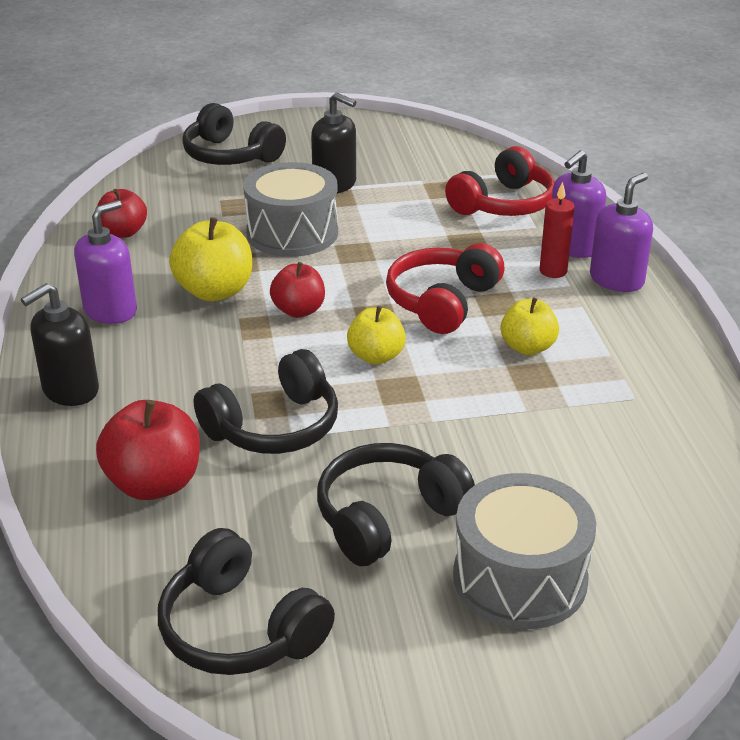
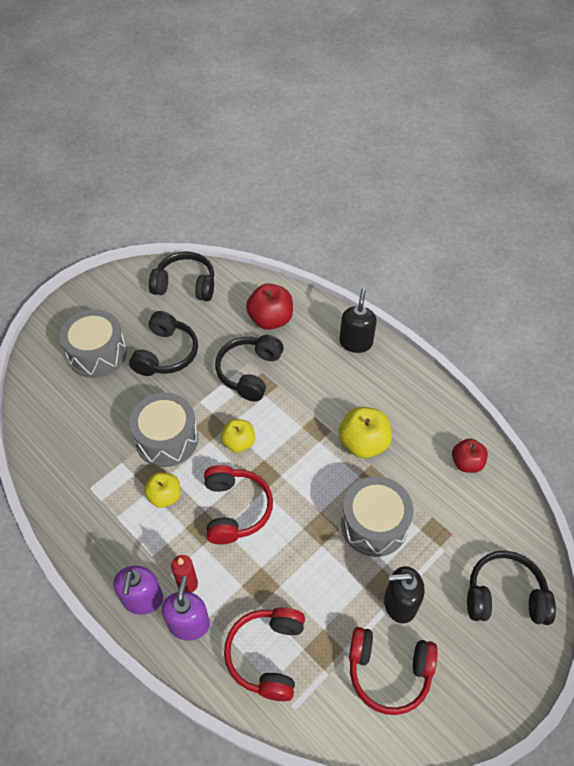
camera: 145 degrees right, 20 degrees up
purple soap dispenser [74,200,137,324] -> none
red apple [270,262,325,318] -> none
none -> grey drum [129,393,198,467]
none -> red headphones [349,627,438,715]

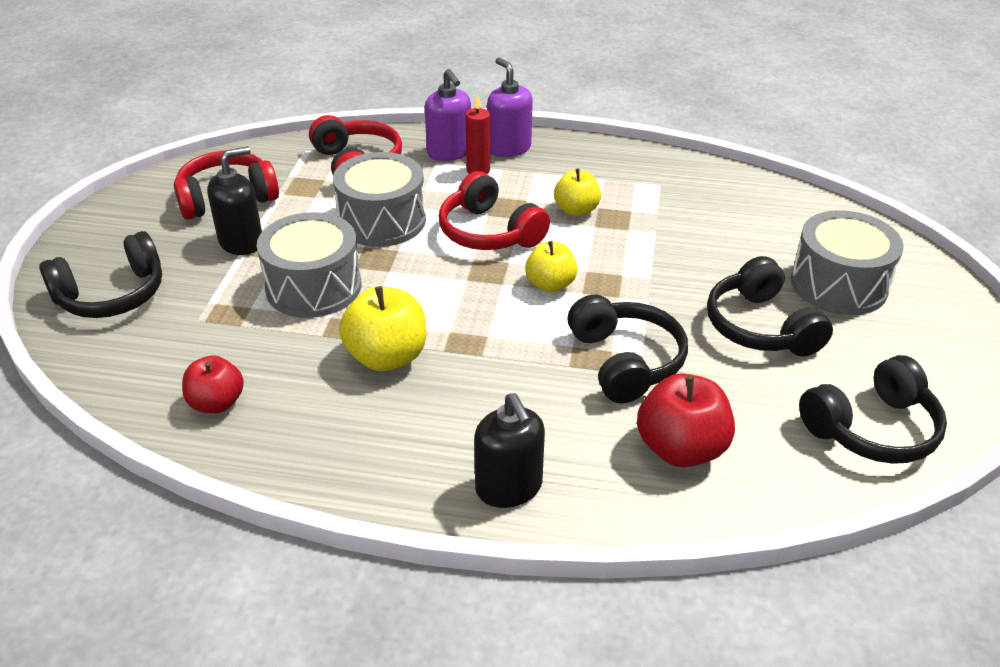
camera: 145 degrees right, 15 degrees down
grey drum [129,393,198,467] -> grey drum moved to [333,152,426,247]

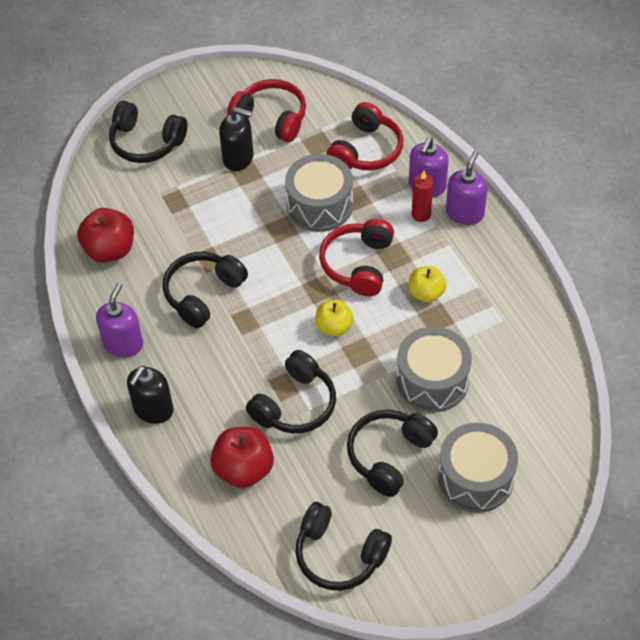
camera: 55 degrees right, 15 degrees up
red apple [182,355,244,413] -> red apple [77,208,134,263], size x1.52
grey drum [257,212,361,318] -> grey drum moved to [397,327,472,412]
yellow apple [339,286,426,371] -> black headphones [163,252,248,328]
none -> purple soap dispenser [96,283,143,357]

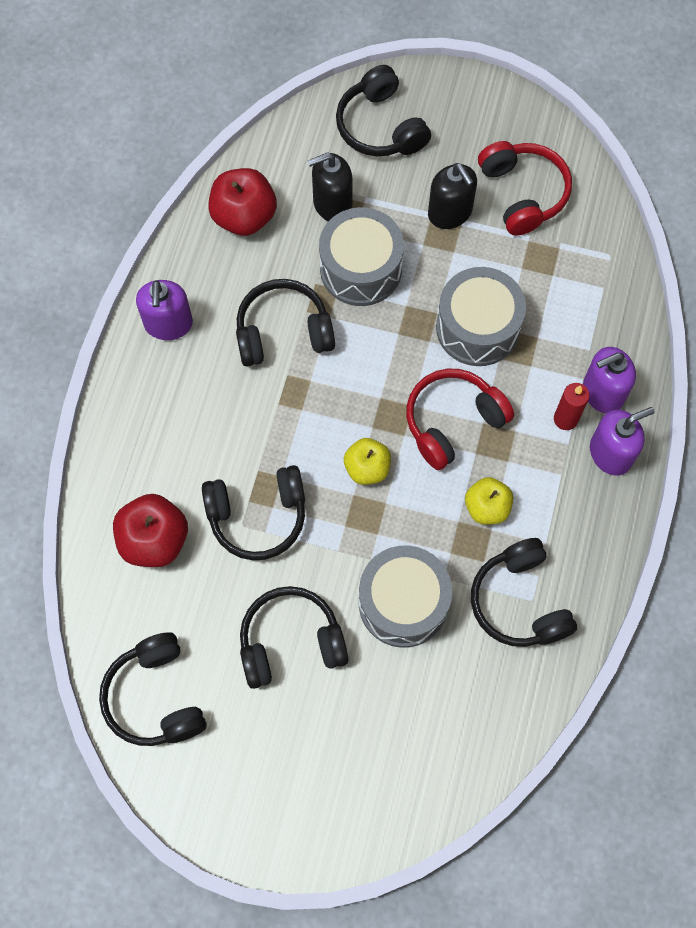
camera: 40 degrees right, 15 degrees up
purple soap dispenser [96,283,143,357] -> purple soap dispenser turned 120 degrees clockwise [136,280,193,340]
black soap dispenser [127,366,174,424] -> black soap dispenser moved to [307,152,353,221]
red headphones [326,102,404,171] -> none
grey drum [438,423,518,513] -> grey drum moved to [319,207,404,306]
none -> black headphones [471,538,577,647]

